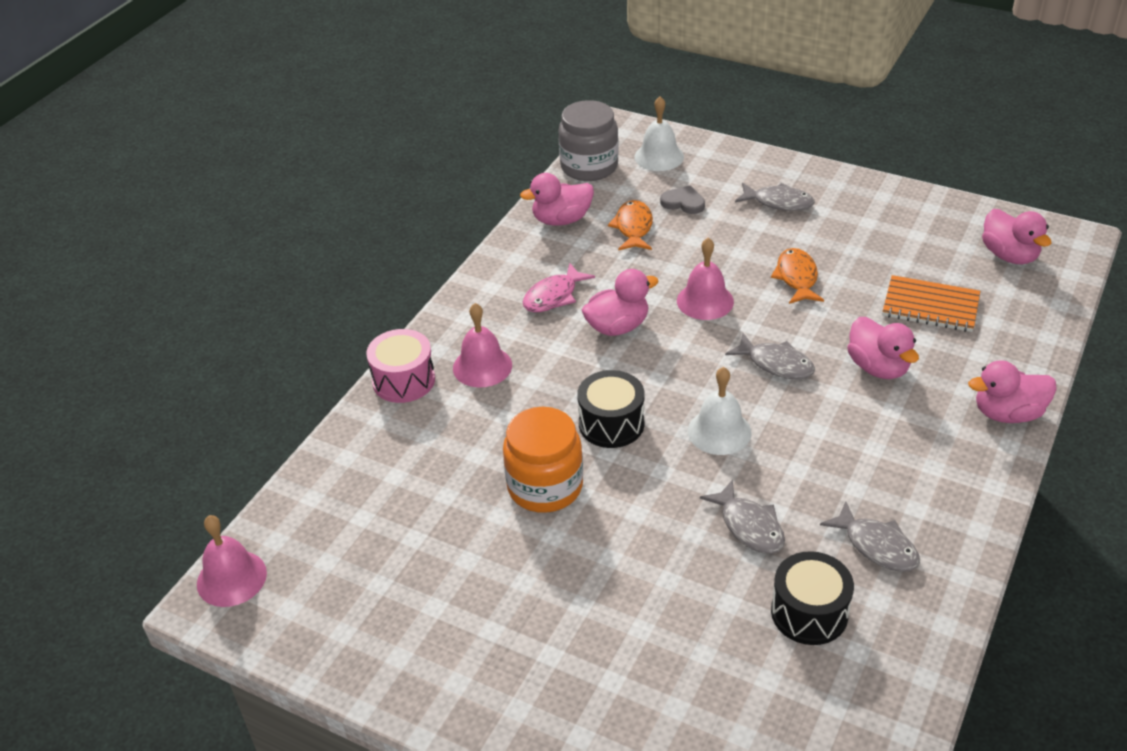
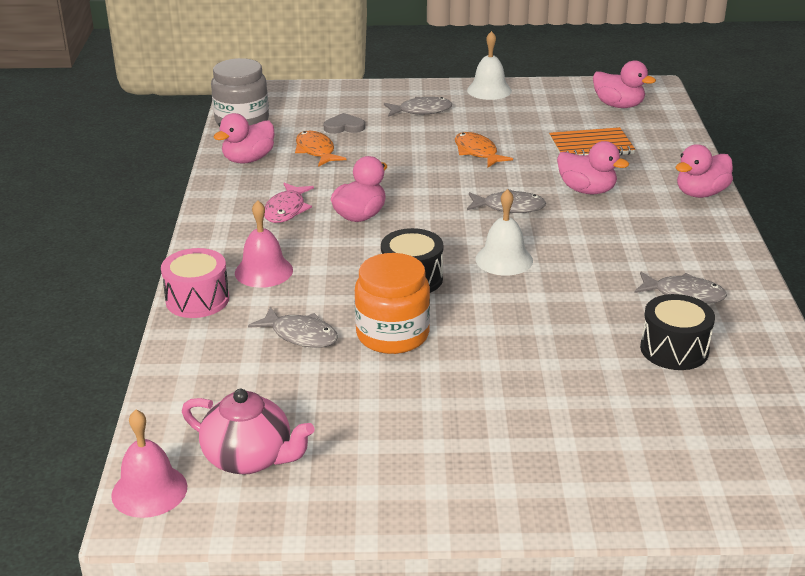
camera: 30 degrees left, 10 degrees down
white bell [635,96,684,171] -> white bell moved to [467,31,512,100]
pink bell [677,238,734,320] -> none
grey fish [700,479,785,554] -> grey fish moved to [248,307,338,348]
none -> pink teapot [182,389,315,475]

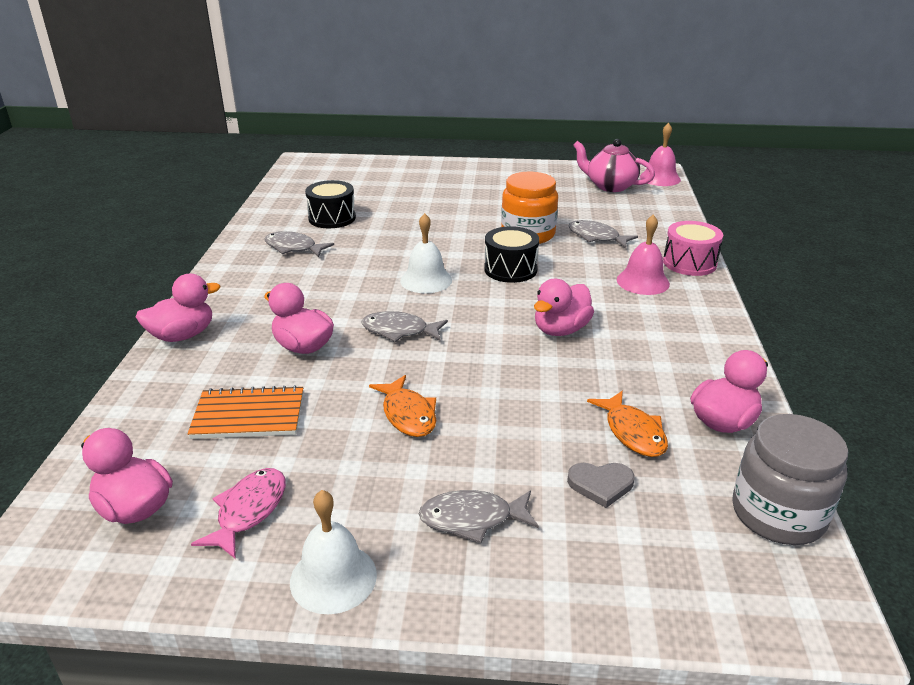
camera: 175 degrees left, 0 degrees up
pink fish [264,183,314,223] -> pink fish moved to [191,468,286,559]

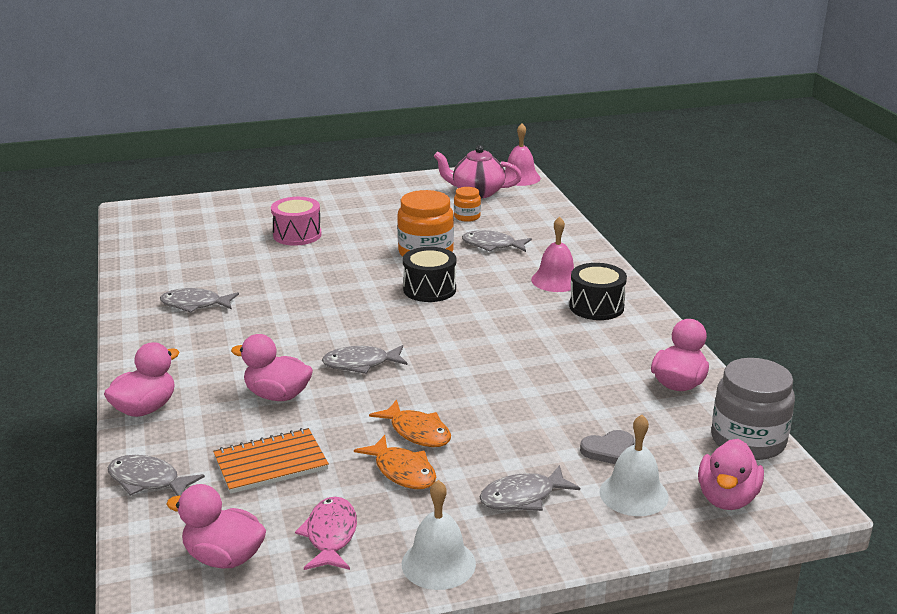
camera: 20 degrees left, 5 degrees down
black drum [305,180,356,228] -> black drum moved to [569,263,627,320]
white bell [400,213,452,293] -> white bell moved to [599,415,669,516]
pink duck [534,279,594,336] -> pink duck moved to [698,439,764,510]
orange fish [587,391,668,457] -> orange fish moved to [354,435,436,489]
pink drum [663,221,723,276] -> pink drum moved to [271,197,322,246]
none -> grey fish [108,455,205,496]
none -> orange jar [454,187,481,222]

